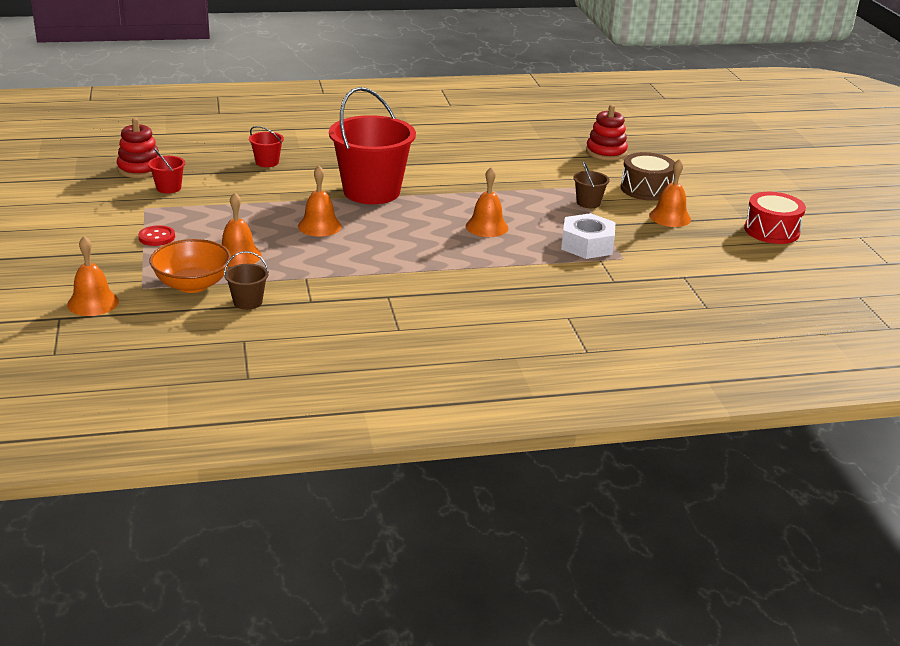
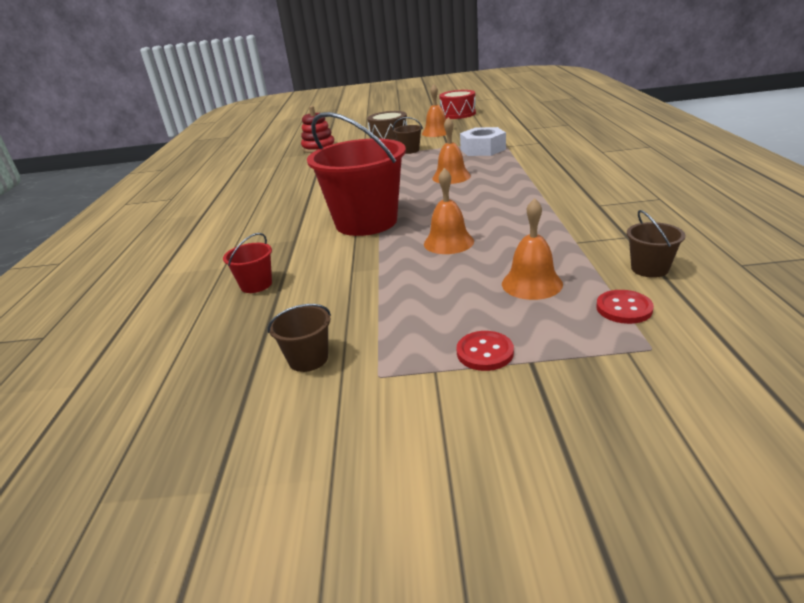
camera: 75 degrees left, 0 degrees up
orange bell [67,236,119,316] -> none
red stacking toy [117,118,159,178] -> none
red bucket [148,148,185,193] -> brown bucket [268,304,331,372]
orange bowl [150,239,231,293] -> red button [596,290,654,324]

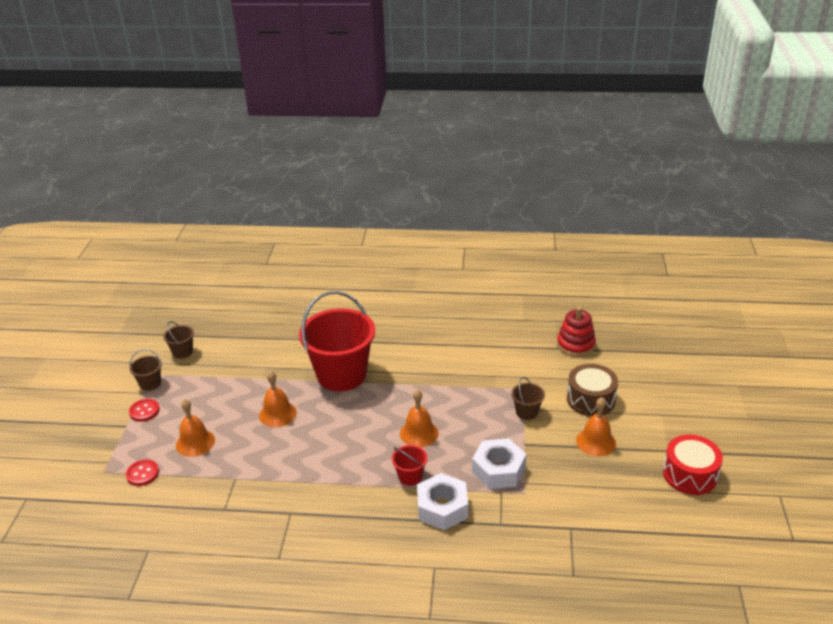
camera: 95 degrees right, 5 degrees up
red bucket [223,233,272,293] -> red bucket moved to [392,445,428,486]
brown bucket [627,210,685,278] -> brown bucket moved to [129,349,162,391]
none -> white nut [417,473,468,530]

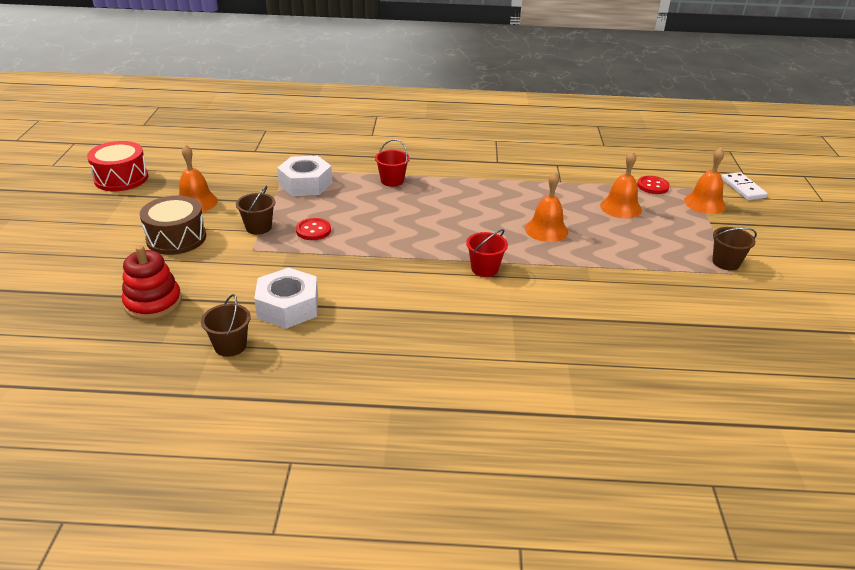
camera: 175 degrees right, 0 degrees up
red button [129,399,160,422] -> red button moved to [296,218,331,240]
brown bucket [163,321,194,358] -> brown bucket moved to [201,294,251,357]
red bucket [299,291,375,392] -> red bucket [466,229,508,277], size x0.42
orange bell [400,389,439,447] -> orange bell moved to [684,148,726,214]
white nut [417,473,468,530] -> white nut moved to [254,268,318,329]
none -> white domino [722,172,768,200]

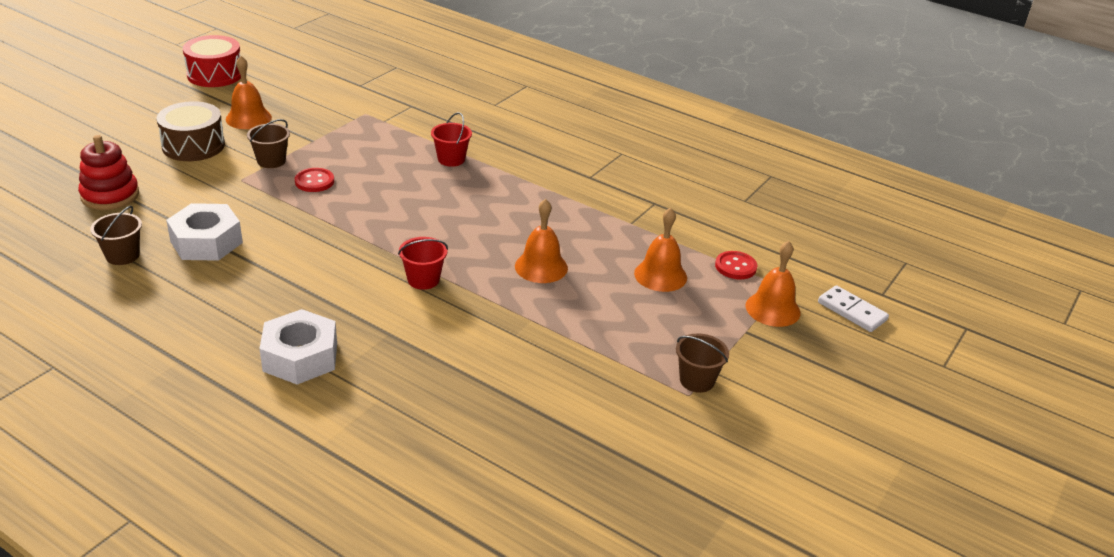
camera: 30 degrees right, 0 degrees up
white nut [277,156,332,196] -> white nut moved to [259,309,337,384]
white domino [722,172,768,200] -> white domino turned 60 degrees counterclockwise [818,285,889,332]

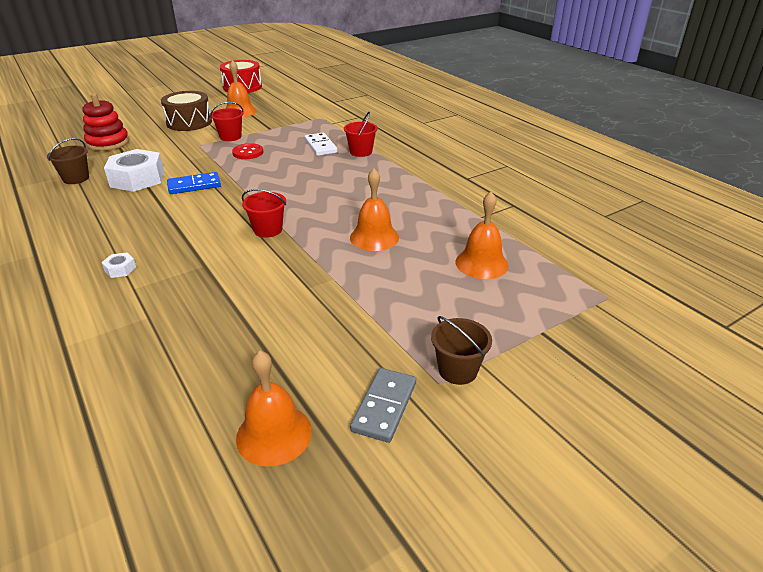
camera: 25 degrees right, 0 degrees up
brown bucket [247,119,290,168] -> red bucket [210,102,244,141]
white nut [259,309,337,384] -> white nut [102,252,136,278], size x0.42
red button [715,251,757,280] -> none
orange bell [746,241,800,327] -> orange bell moved to [236,350,312,467]
white domino [818,285,889,332] -> white domino moved to [304,133,338,156]
none -> blue domino [167,172,221,194]
none -> grey domino [350,368,416,443]

